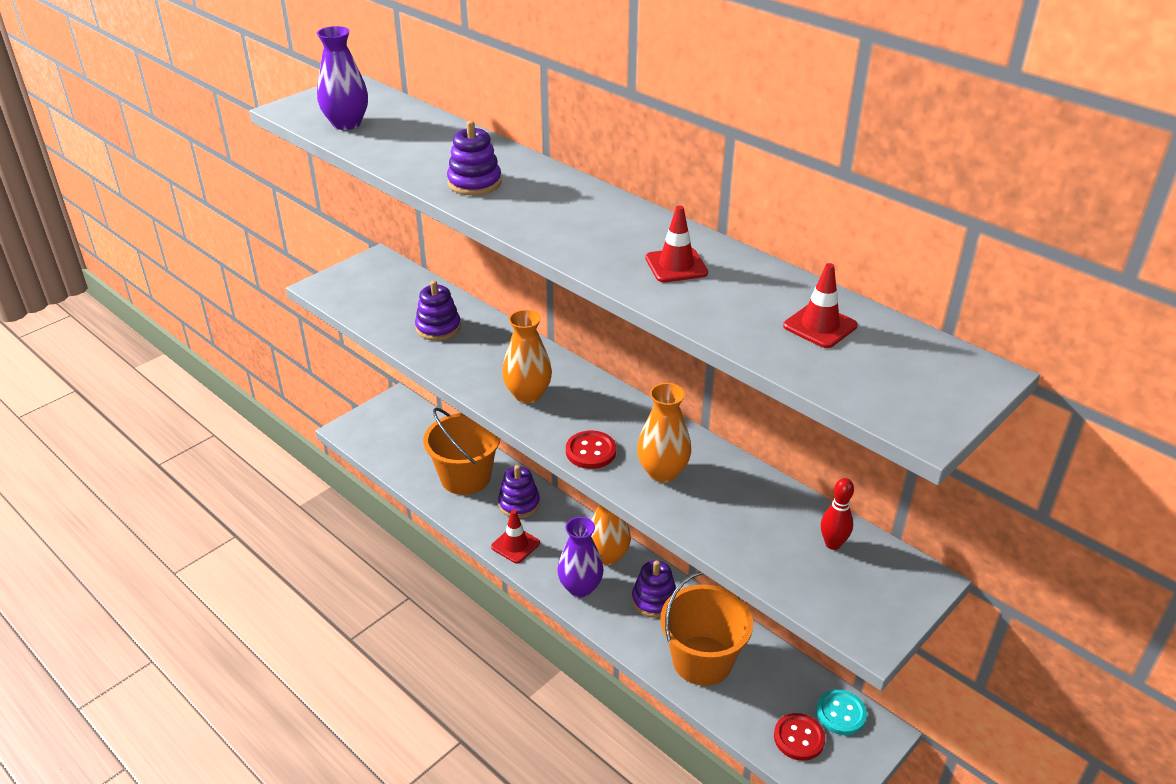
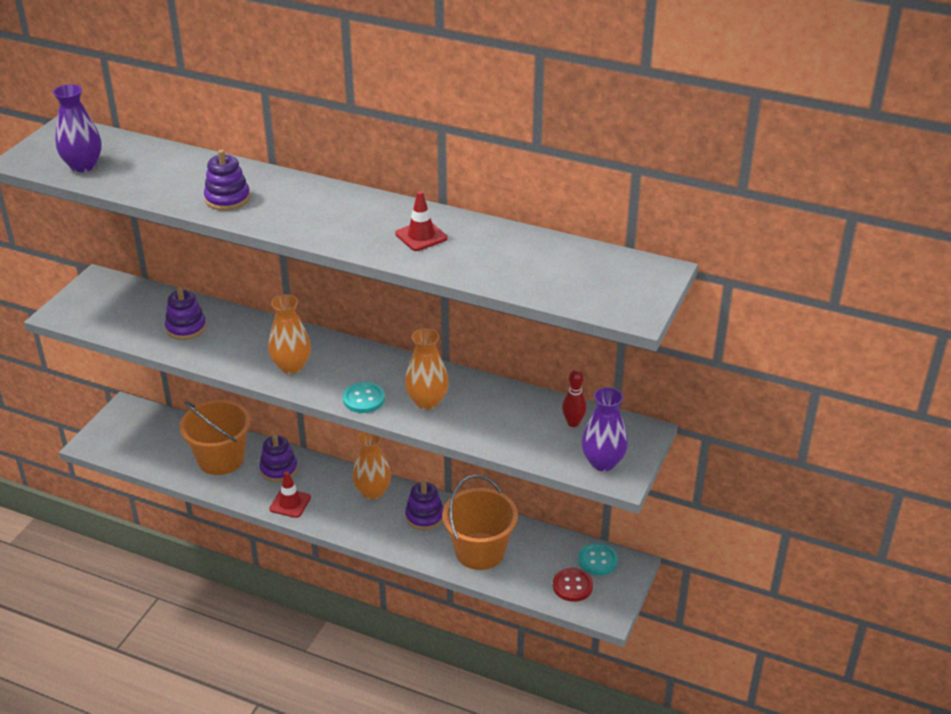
camera: 20 degrees left, 0 degrees up
purple vase [557,517,604,597] -> purple vase moved to [581,387,628,471]
red button [566,431,616,469] -> turquoise button [343,382,385,413]
red traffic cone [783,263,857,348] -> none

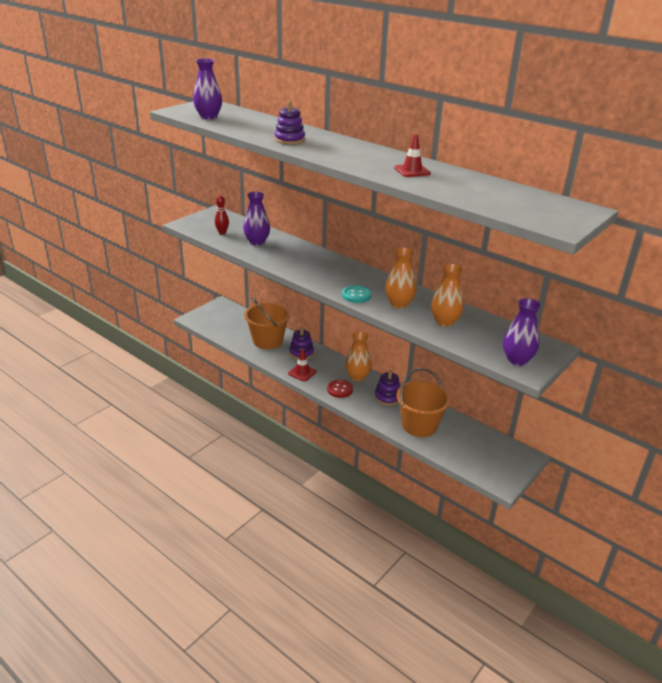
camera: 15 degrees right, 5 degrees down
purple stacking toy [165,287,206,340] -> purple vase [243,192,270,246]
orange vase [268,295,311,374] -> orange vase moved to [431,263,464,327]
red button [553,568,593,602] -> red button moved to [327,379,353,398]
red bowling pin [562,369,587,427] -> red bowling pin moved to [215,195,229,235]
turquoise button [578,543,618,575] -> none

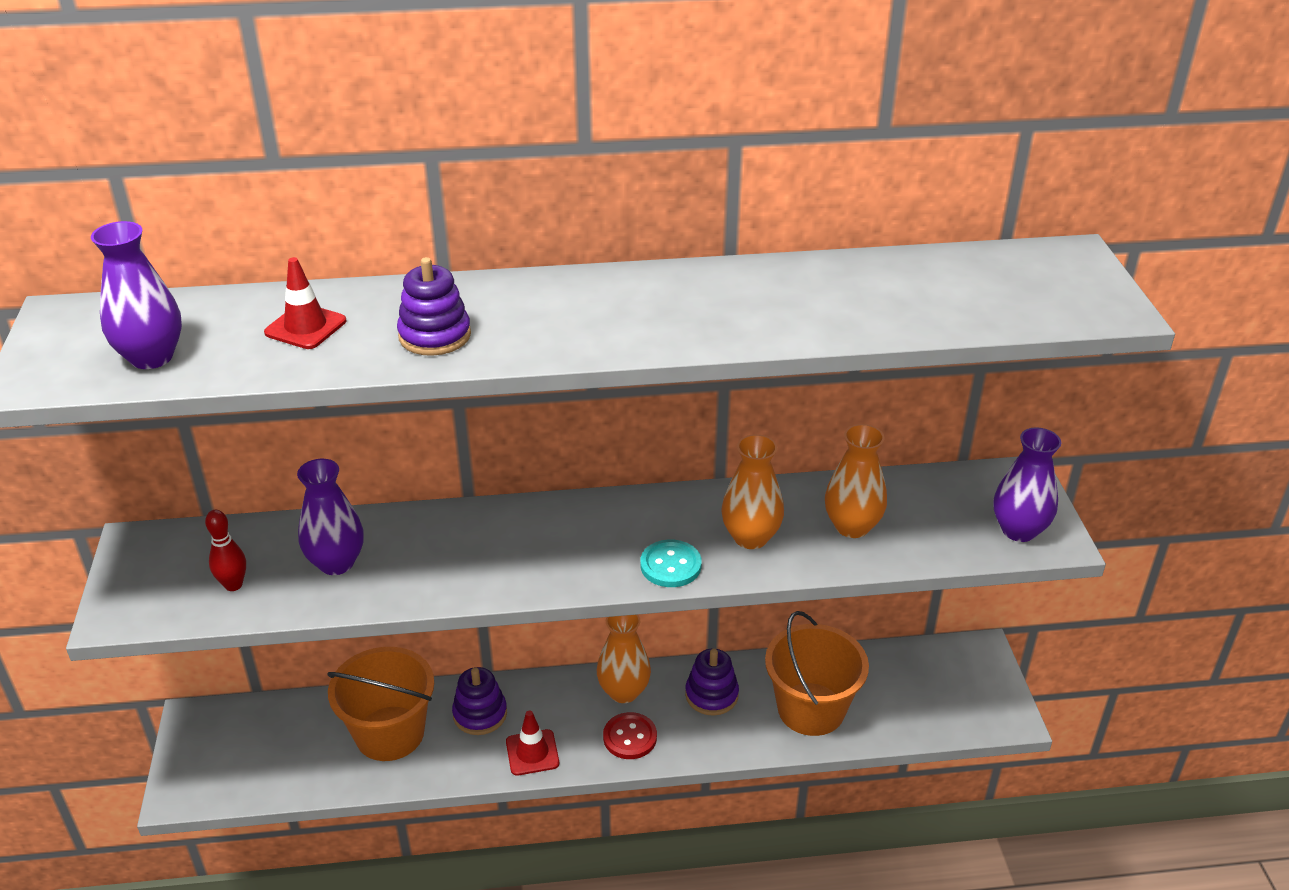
camera: 45 degrees left, 5 degrees up
red traffic cone [394,134,431,177] -> red traffic cone moved to [264,257,346,349]

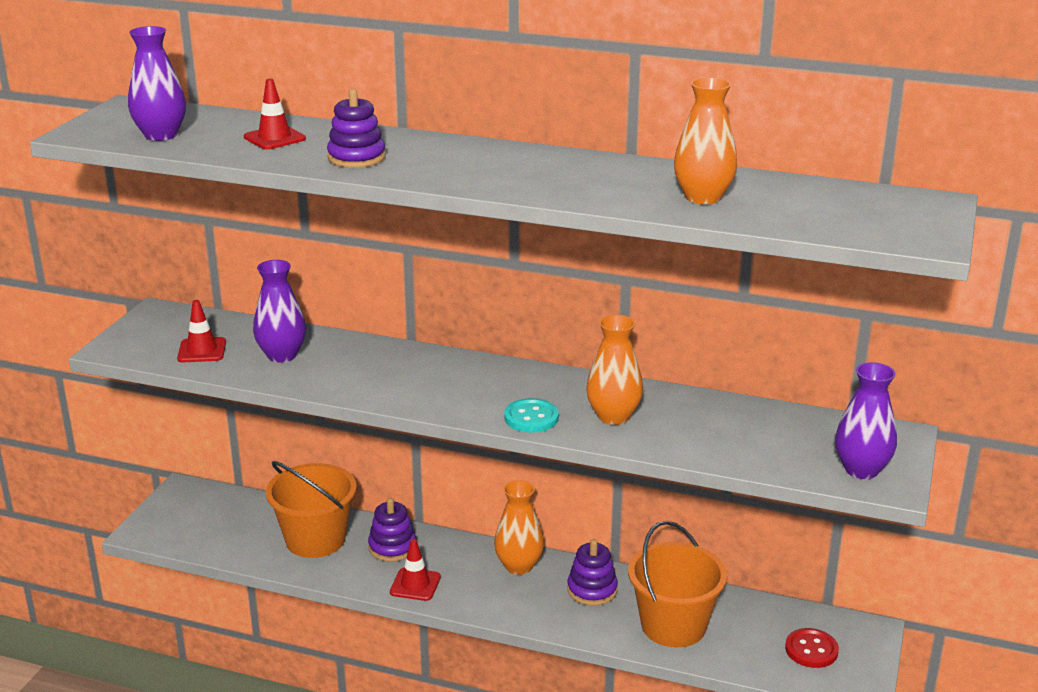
camera: 25 degrees right, 10 degrees down
red bowling pin [205,510,246,591] -> red traffic cone [177,300,226,362]
red button [603,712,657,759] -> red button moved to [785,628,839,668]
orange vase [825,424,887,538] -> orange vase moved to [674,77,737,205]

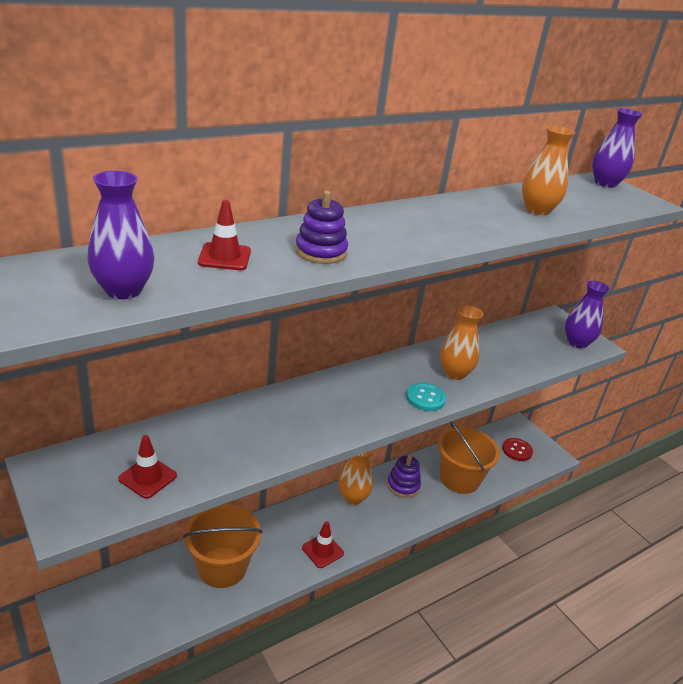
camera: 55 degrees left, 5 degrees up
purple vase [253,260,306,363] -> purple vase moved to [592,108,643,188]
purple stacking toy [368,498,416,562] -> none

